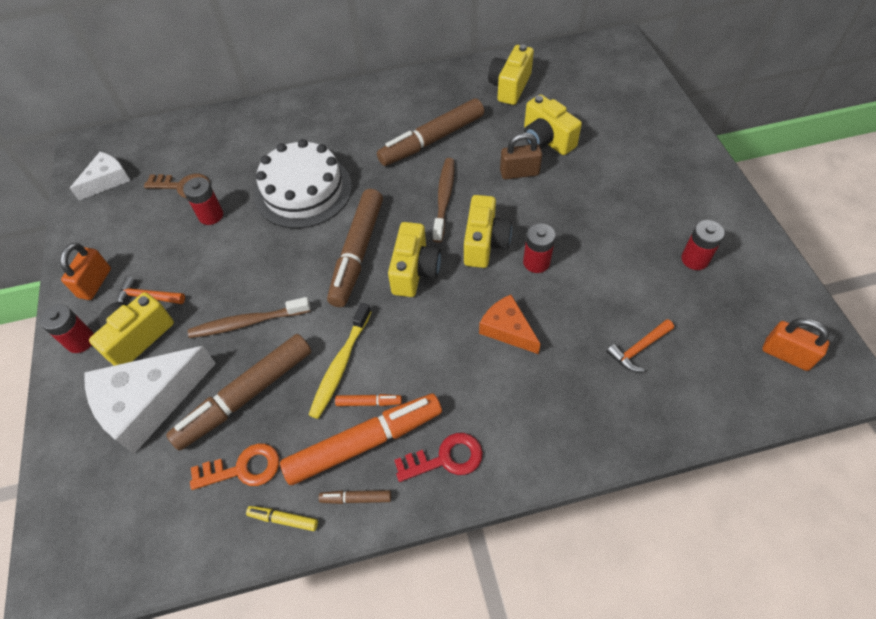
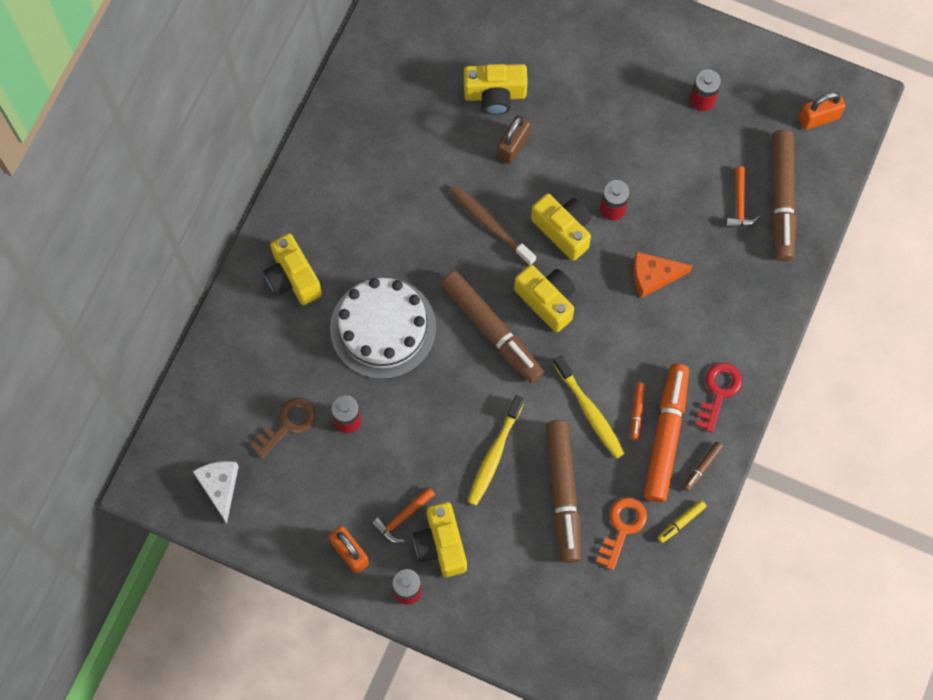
camera: 55 degrees left, 15 degrees up
white cheese [84,346,216,454] -> none
brown toothbrush [188,297,311,338] -> yellow toothbrush [467,395,524,506]
orange marker [335,394,402,406] -> orange marker turned 150 degrees clockwise [631,383,646,440]
brown marker [377,99,484,166] -> brown marker moved to [772,130,797,261]
yellow camera [488,44,534,105] -> yellow camera moved to [263,233,322,305]

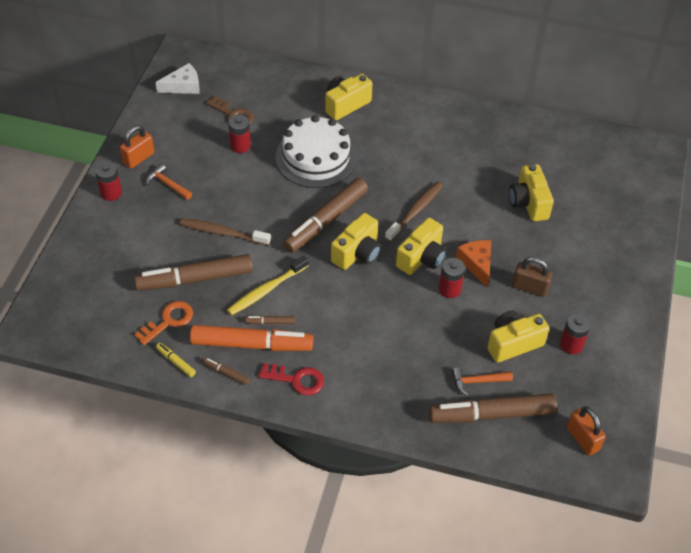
camera: 80 degrees right, 20 degrees down
yellow camera [413,502,467,577] -> yellow camera moved to [487,310,549,363]
yellow toothbrush [467,395,524,506] -> brown toothbrush [180,218,271,246]
brown padlock [497,115,531,164] -> brown padlock moved to [512,257,552,297]
orange key [596,497,647,570] -> orange key turned 60 degrees counterclockwise [134,301,193,345]
orange marker [631,383,646,440] -> brown marker [245,316,295,324]
orange cheese [634,252,692,298] -> orange cheese moved to [456,240,491,288]

